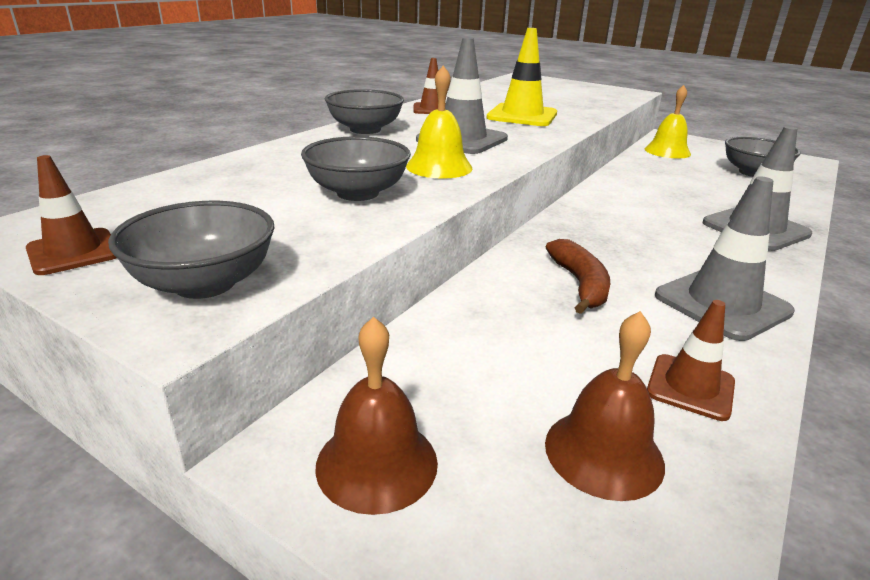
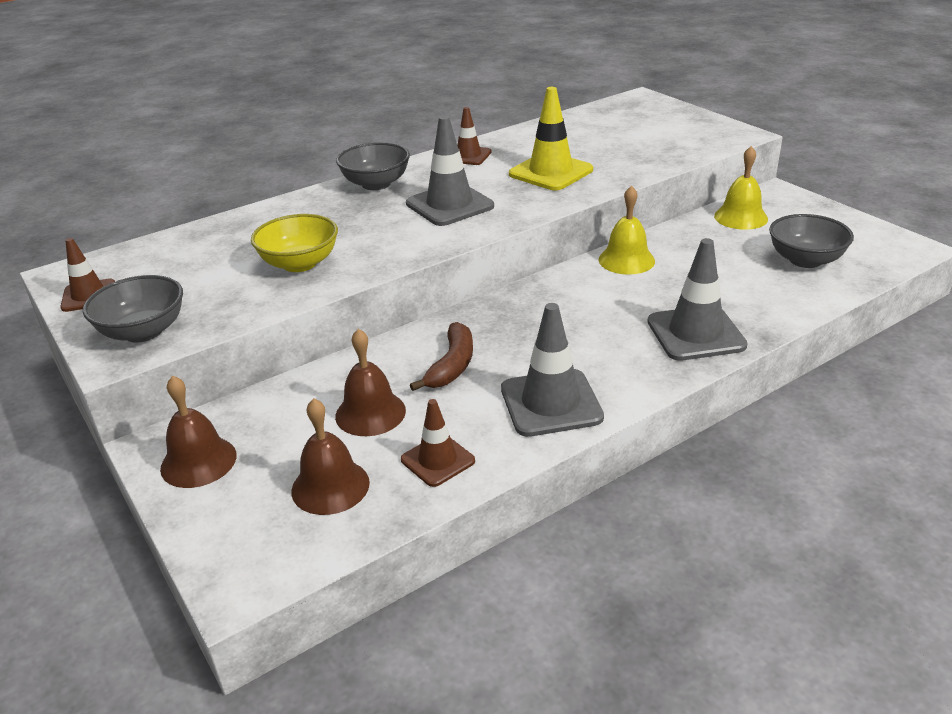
camera: 25 degrees right, 5 degrees up
grey bowl [301,136,411,201] -> yellow bowl [251,214,338,272]
yellow bell [406,65,473,179] -> yellow bell moved to [599,185,655,275]
none -> brown bell [335,329,406,436]

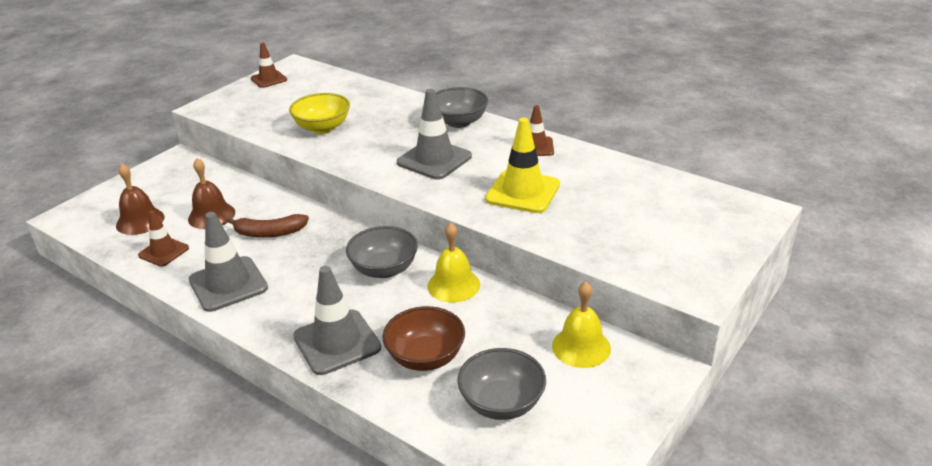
camera: 70 degrees right, 0 degrees up
grey bowl [83,275,183,343] -> grey bowl moved to [346,226,418,278]
brown bell [160,375,237,488] -> none
none -> brown bowl [382,306,465,371]

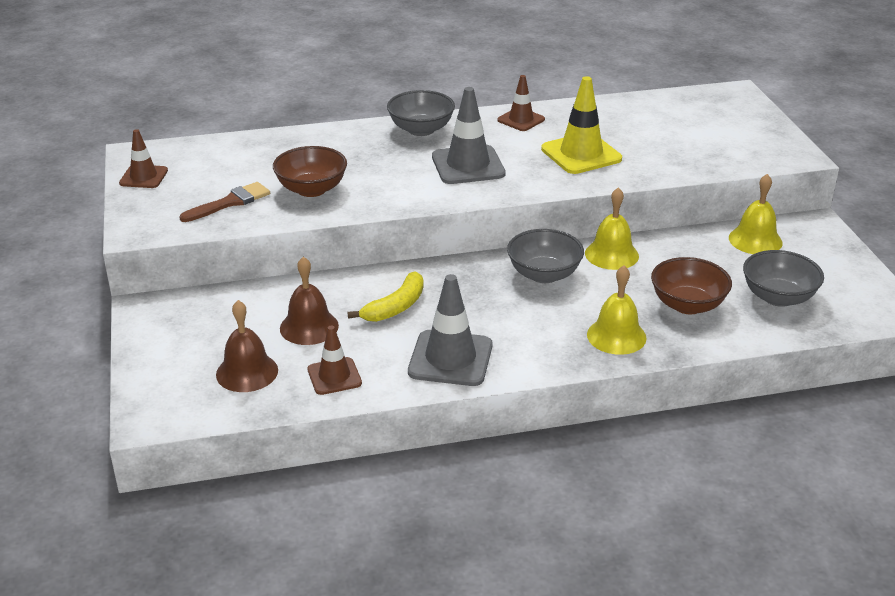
camera: 50 degrees left, 0 degrees up
brown banana [227,214,309,238] -> yellow banana [348,272,424,322]
yellow bowl [289,93,350,134] -> brown bowl [273,146,347,197]
grey traffic cone [293,266,381,375] -> yellow bell [587,266,646,355]
none -> brown brush [179,182,270,222]

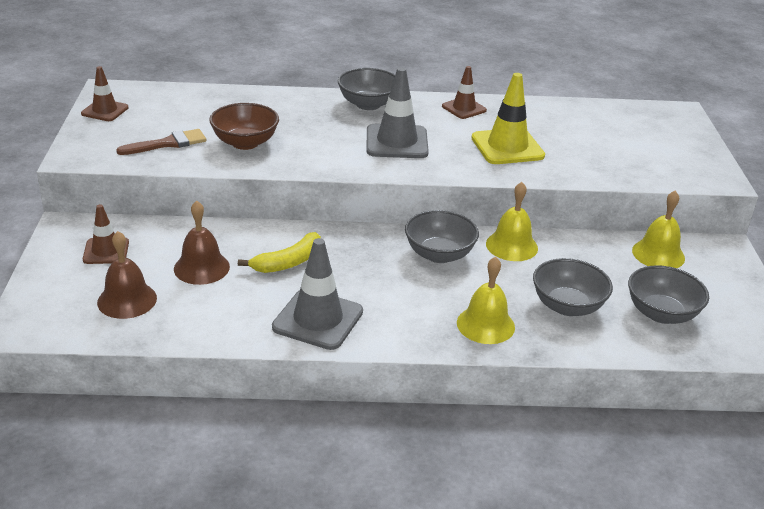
camera: 10 degrees right, 0 degrees up
brown traffic cone [307,326,362,395] -> brown traffic cone moved to [83,204,129,264]
brown bowl [651,257,732,314] -> grey bowl [533,258,613,316]

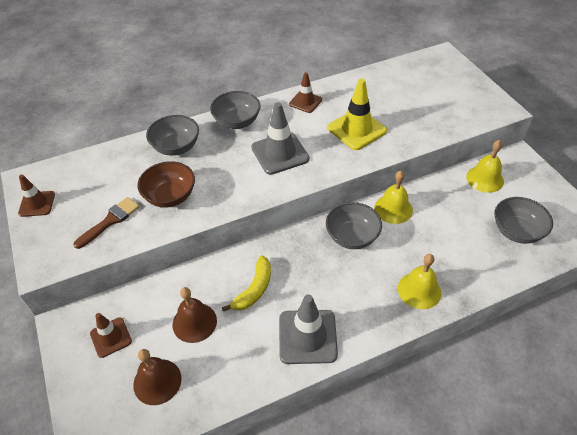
camera: 20 degrees left, 15 degrees up
grey bowl [533,258,613,316] -> grey bowl moved to [146,115,199,156]

